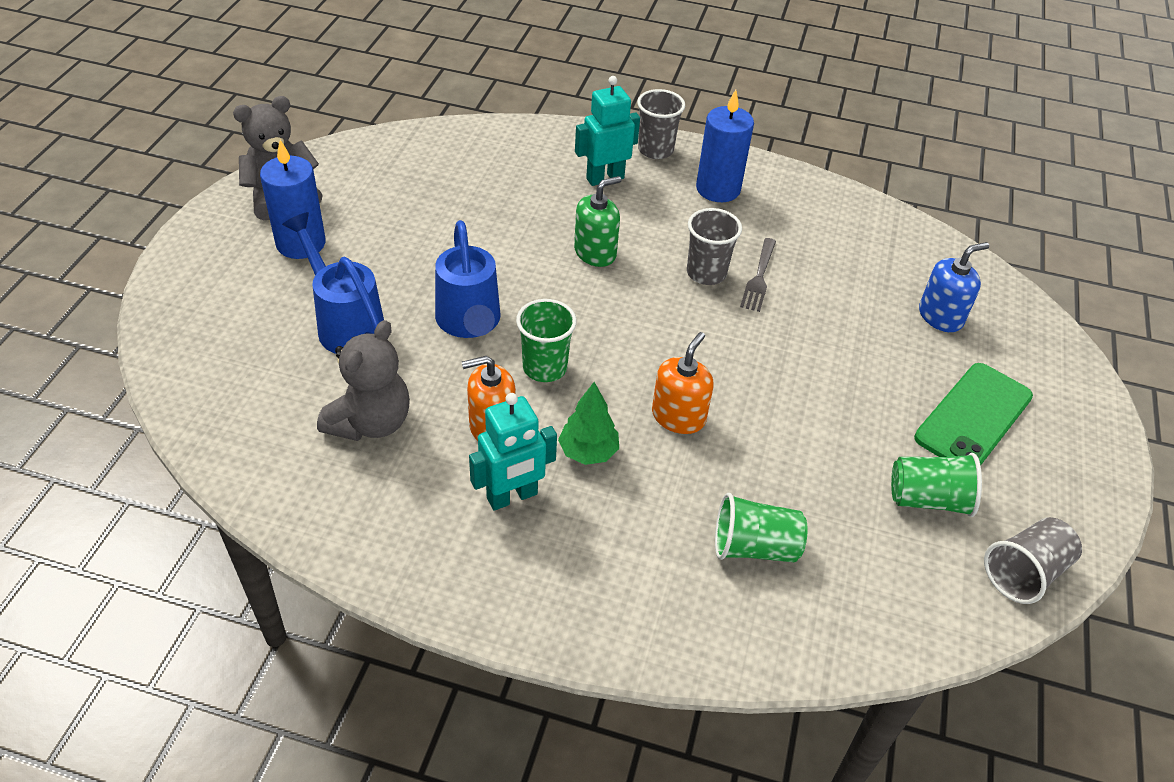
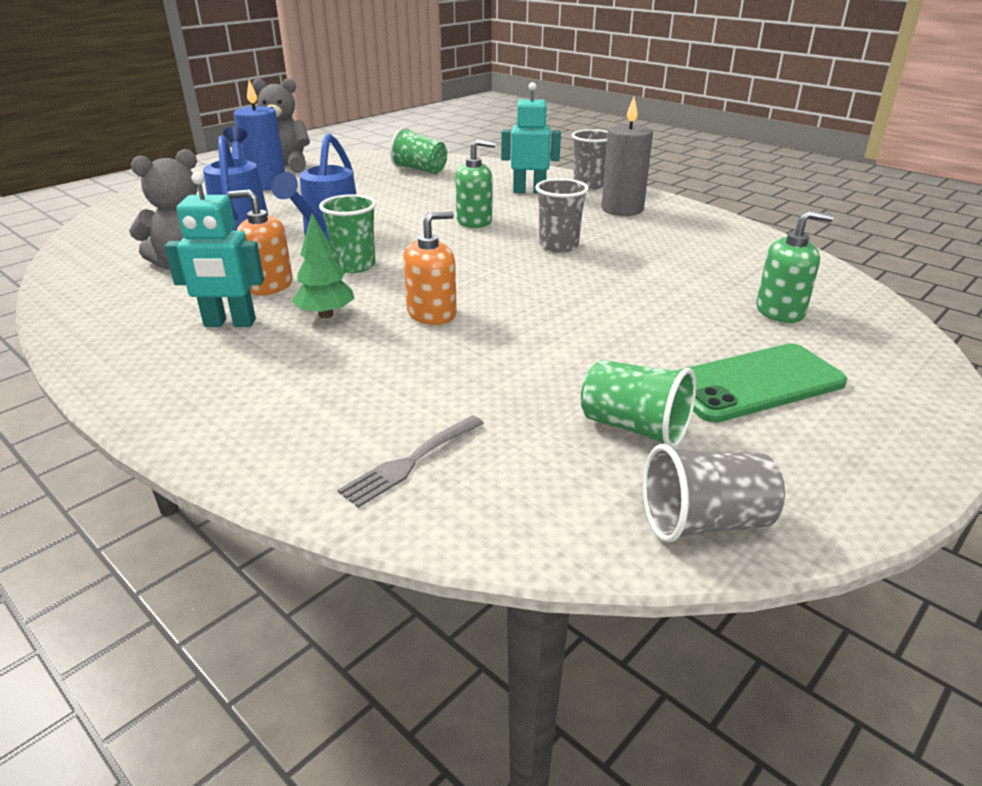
camera: 30 degrees right, 15 degrees down
blue candle [696,90,754,202] -> grey candle [601,97,653,216]
green cup [715,493,808,562] -> green cup moved to [390,127,448,174]
grey fork [740,238,776,312] -> grey fork moved to [338,415,484,508]
blue soap dispenser [919,242,989,332] -> green soap dispenser [756,211,834,323]

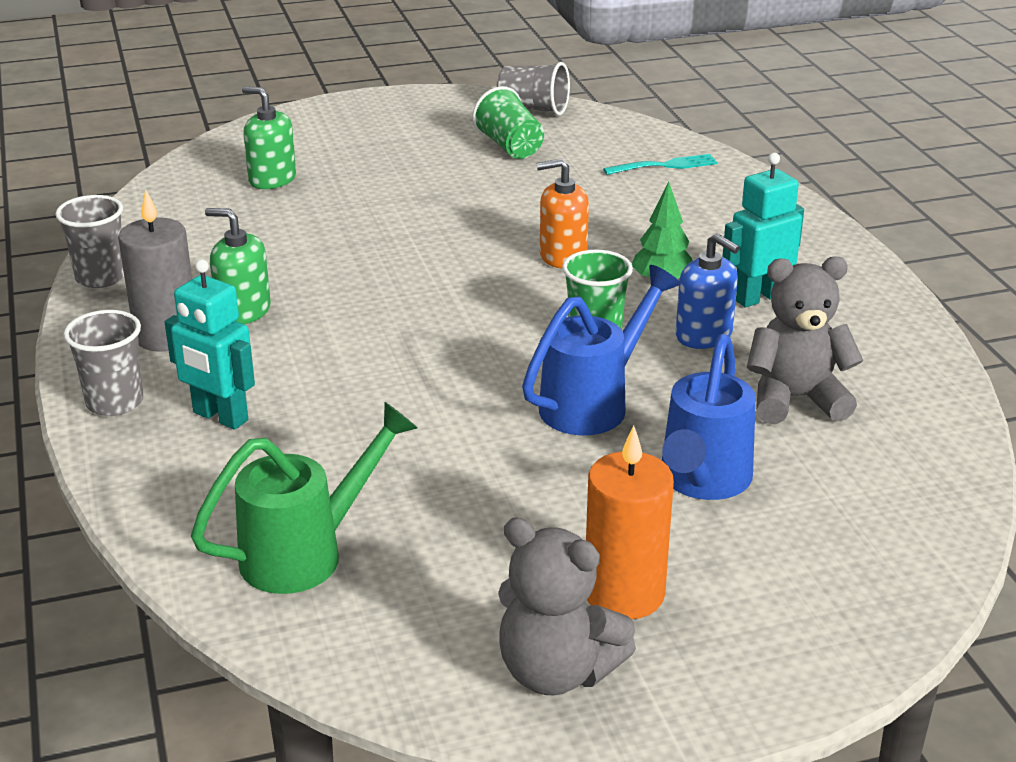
camera: 150 degrees left, 0 degrees up
turquoise robot [164,172,264,327] -> turquoise robot turned 60 degrees counterclockwise [722,153,804,308]
orange soap dispenser [228,190,293,295] -> blue soap dispenser [676,233,740,349]
blue candle [233,80,285,191] -> orange candle [586,425,674,620]
grey fork [338,415,484,508] -> turquoise fork [603,154,718,175]
green cup [390,127,448,174] -> green watering can [191,402,417,594]
green soap dispenser [455,139,496,228] -> green soap dispenser moved to [205,208,271,324]
grey cup [535,178,589,253] -> grey cup moved to [55,195,124,288]
green phone [680,343,847,423] -> none

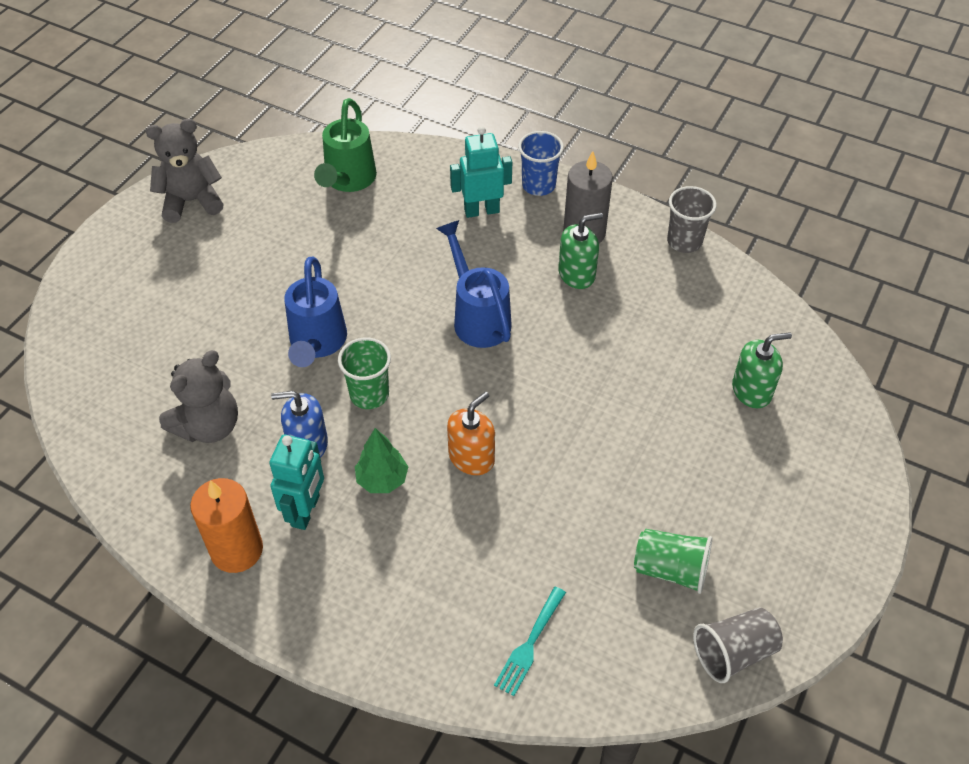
camera: 135 degrees right, 20 degrees up
grey cup [64,310,143,416] -> blue cup [518,131,564,196]
orange candle [586,425,674,620] -> orange candle moved to [190,478,263,573]
blue watering can [662,334,756,500] -> blue watering can moved to [436,220,512,348]

